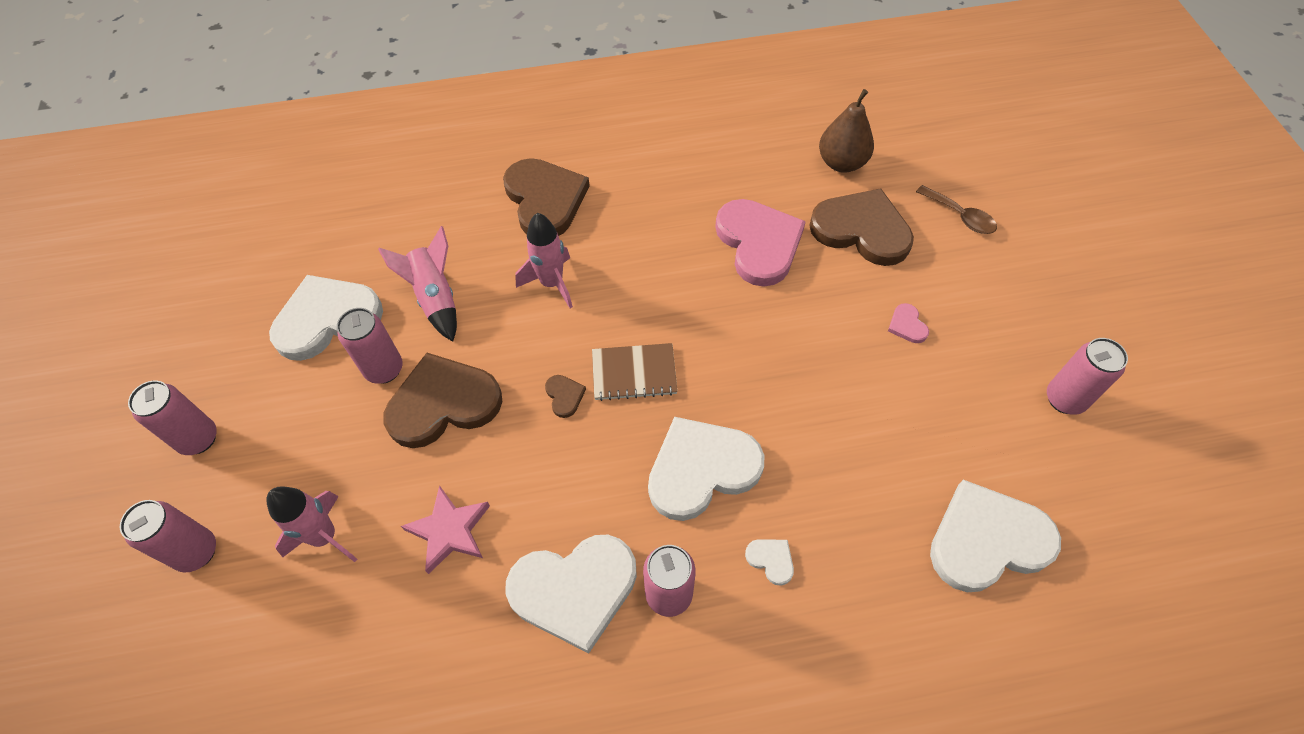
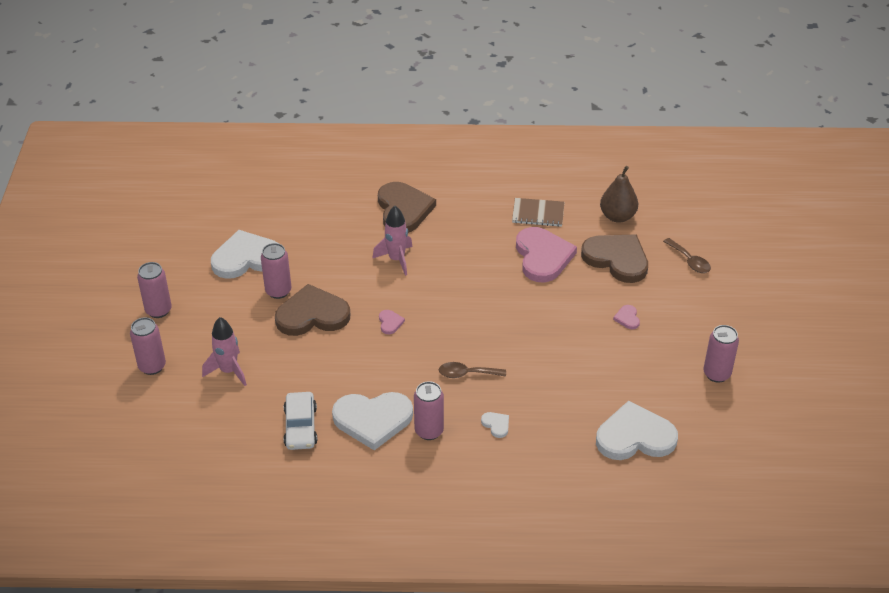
camera: 10 degrees right, 15 degrees down
pink rocket [378,226,457,342] -> none
pink star [401,485,490,574] -> none
brown heart [545,375,586,418] -> pink heart [379,310,405,334]
brown notebook [592,343,678,401] -> brown notebook moved to [512,198,564,227]
white heart [648,417,764,521] -> brown spoon [439,362,506,378]
none -> white car [284,392,317,450]

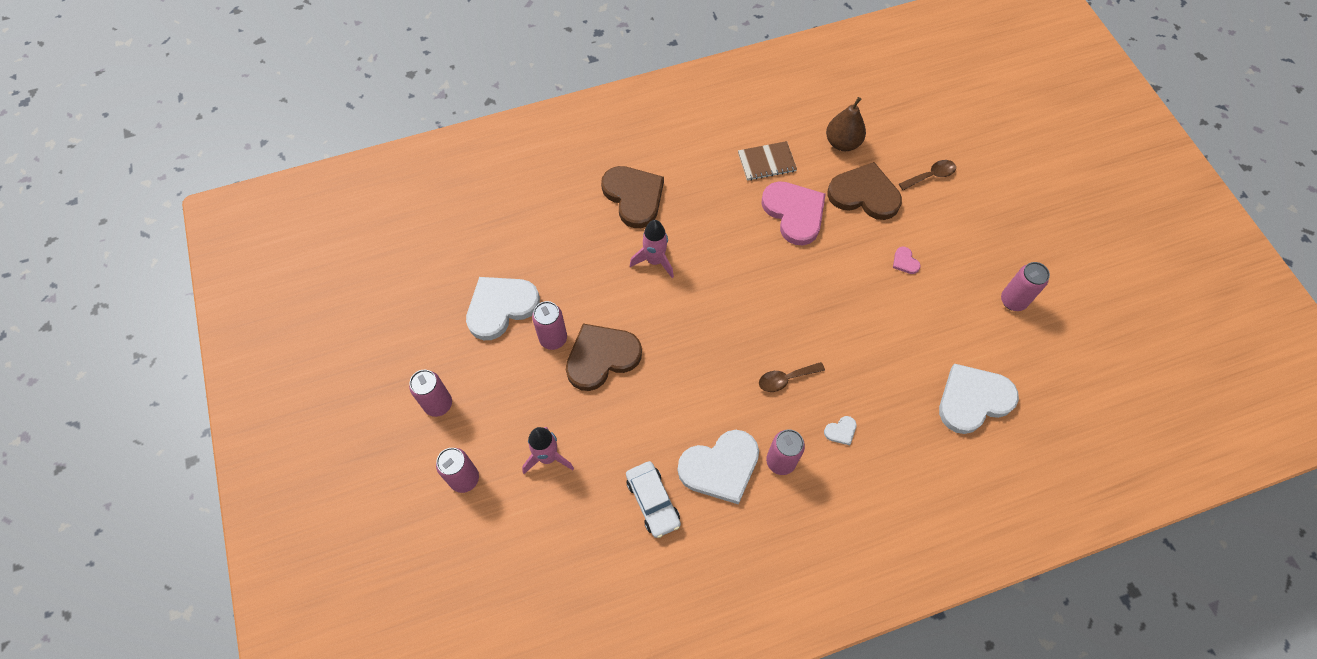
camera: 20 degrees left, 20 degrees up
pink heart [379,310,405,334] -> none
white heart [481,412,509,438] -> white heart turned 120 degrees clockwise [824,416,856,445]
brown spoon [663,238,711,273] -> brown spoon turned 60 degrees counterclockwise [899,160,956,190]

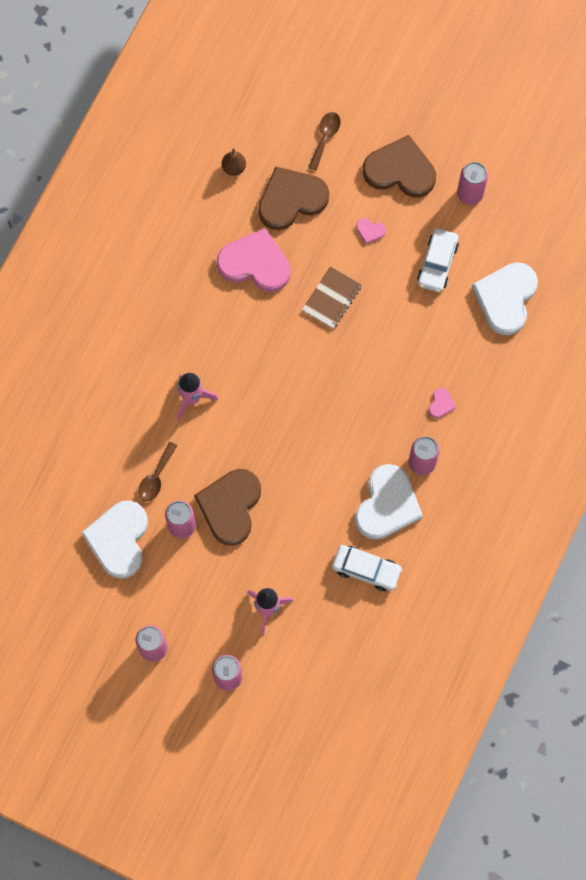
camera: 45 degrees left, 10 degrees up
brown heart [601,166,664,228] -> brown heart moved to [363,135,436,198]
brown notebook [738,141,797,181] -> brown notebook moved to [302,266,362,329]
brown spoon [759,362,825,392] -> brown spoon moved to [138,442,177,502]
white heart [824,416,856,445] -> pink heart [429,388,456,418]
brown pear [826,97,866,151] -> brown pear [222,148,246,176], size x0.61
none -> white car [417,228,459,292]

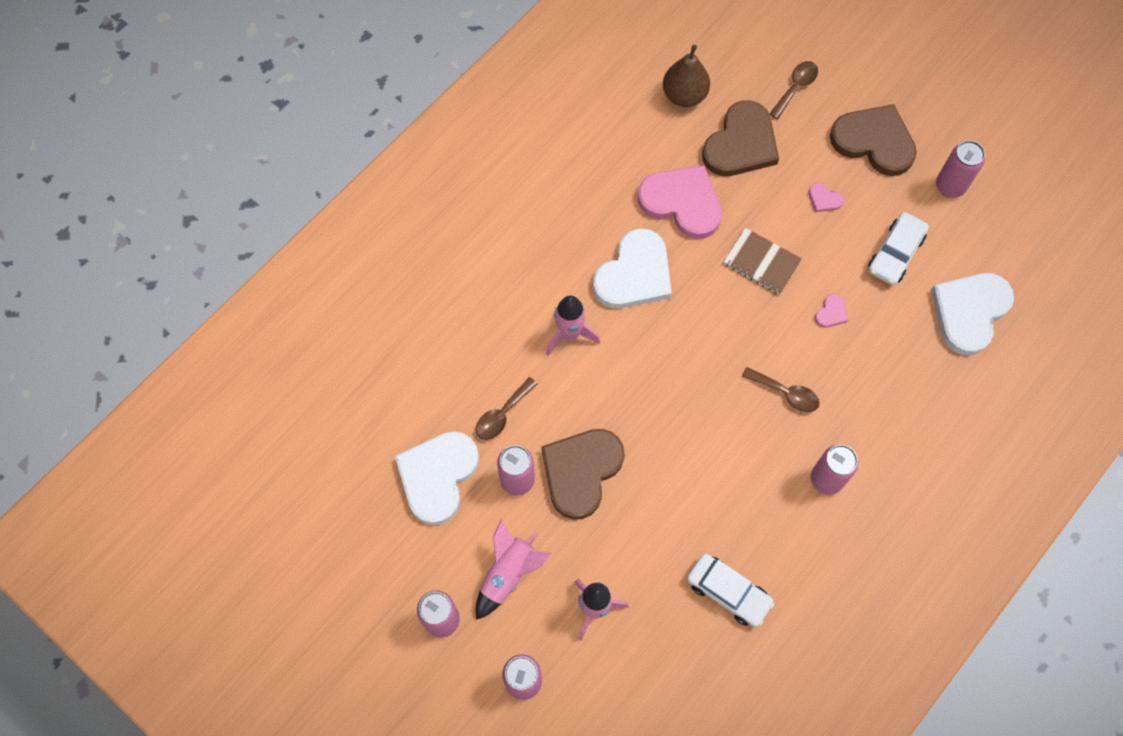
camera: 15 degrees right, 5 degrees down
brown pear [222,148,246,176] -> brown pear [663,45,710,107], size x1.64
brown heart [258,167,329,230] -> brown heart turned 135 degrees clockwise [702,100,779,176]
brown notebook [302,266,362,329] -> brown notebook turned 75 degrees clockwise [723,228,802,295]
white heart [355,464,423,540] -> white heart moved to [593,229,672,309]
pink heart [429,388,456,418] -> pink heart moved to [815,294,848,328]
none -> pink rocket [476,519,552,620]
none -> brown spoon [742,367,820,412]

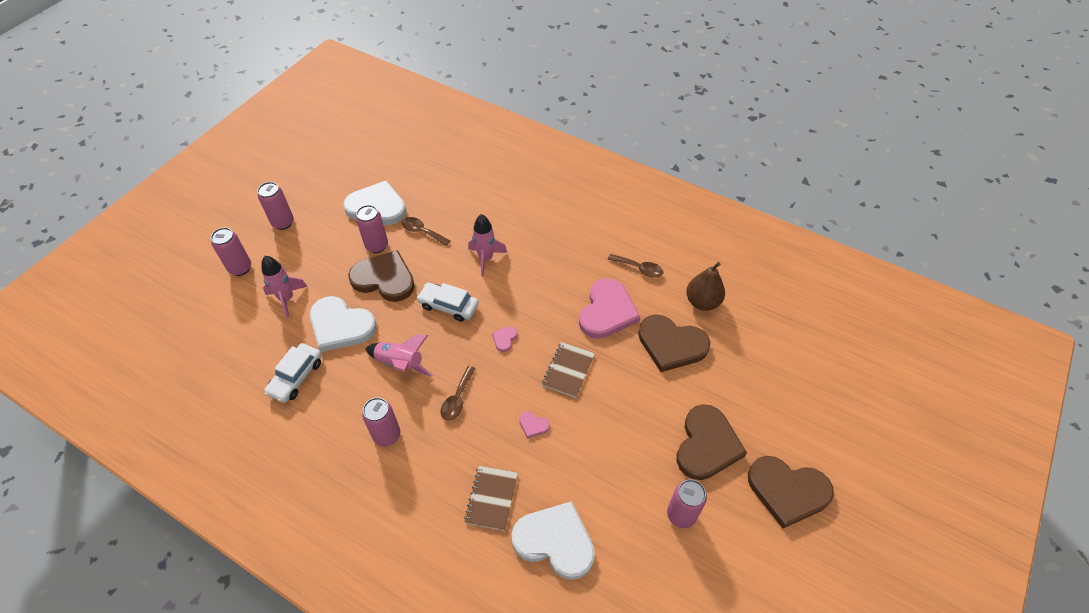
camera: 80 degrees right, 15 degrees down
pink rocket [476,519,552,620] -> pink rocket moved to [365,335,433,377]
white heart [593,229,672,309] -> white heart moved to [310,296,377,352]
brown spoon [769,61,818,119] -> brown spoon moved to [608,254,663,278]
pink heart [809,182,844,212] -> pink heart moved to [492,326,517,352]
white car [868,212,929,285] -> white car moved to [417,283,479,322]
none -> brown notebook [464,466,518,531]
none -> brown heart [748,456,834,528]

